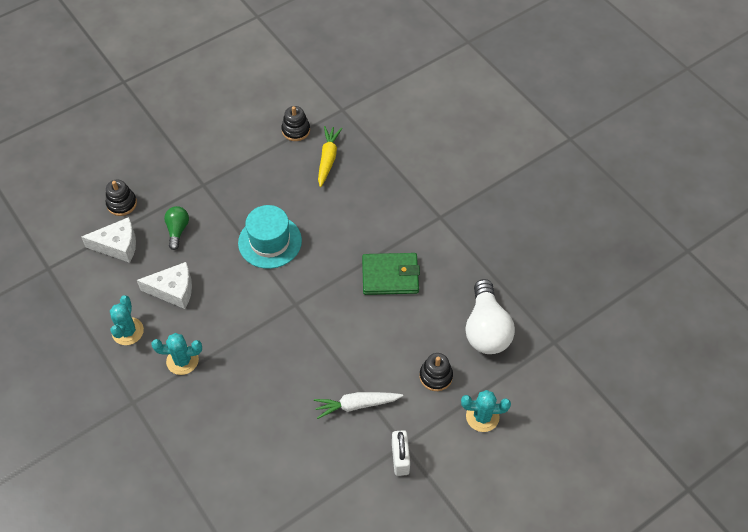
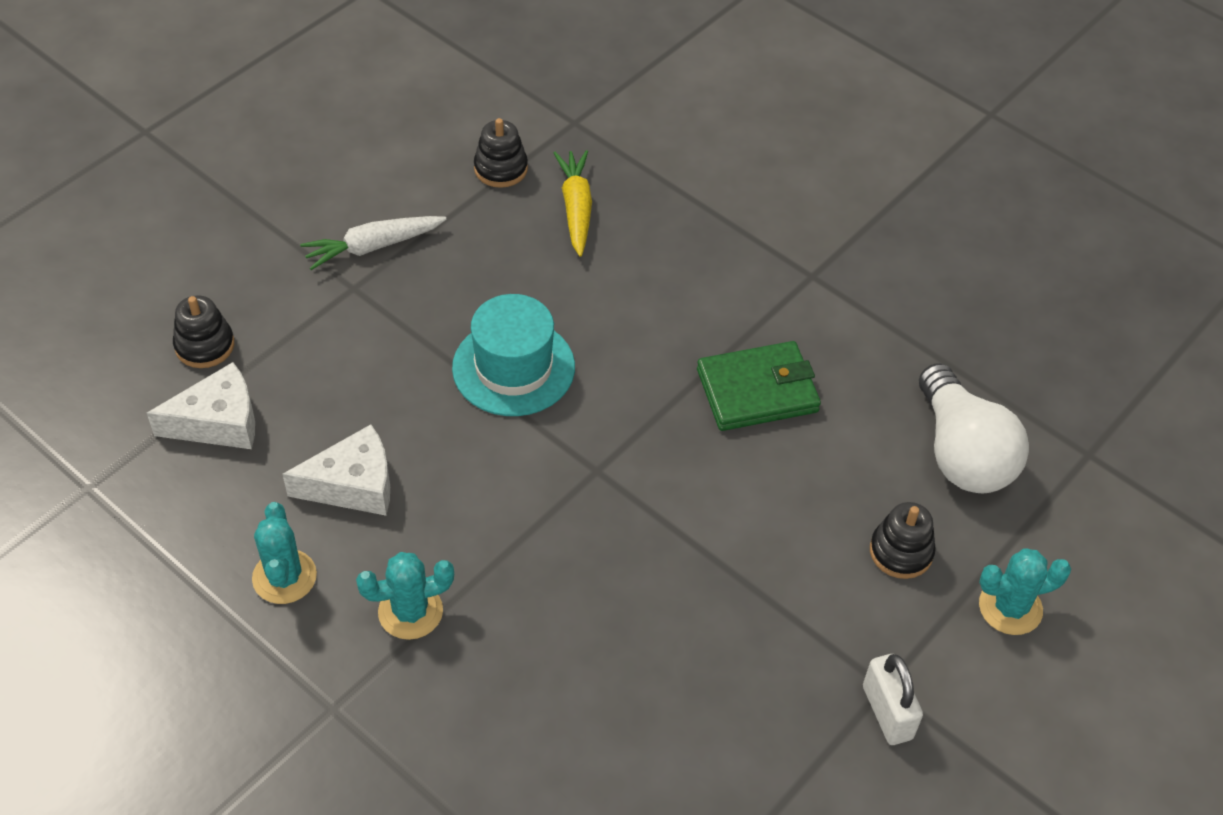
camera: 15 degrees left, 5 degrees down
green light bulb [164,206,189,250] -> none
white carrot [314,392,403,419] -> white carrot moved to [300,216,447,270]

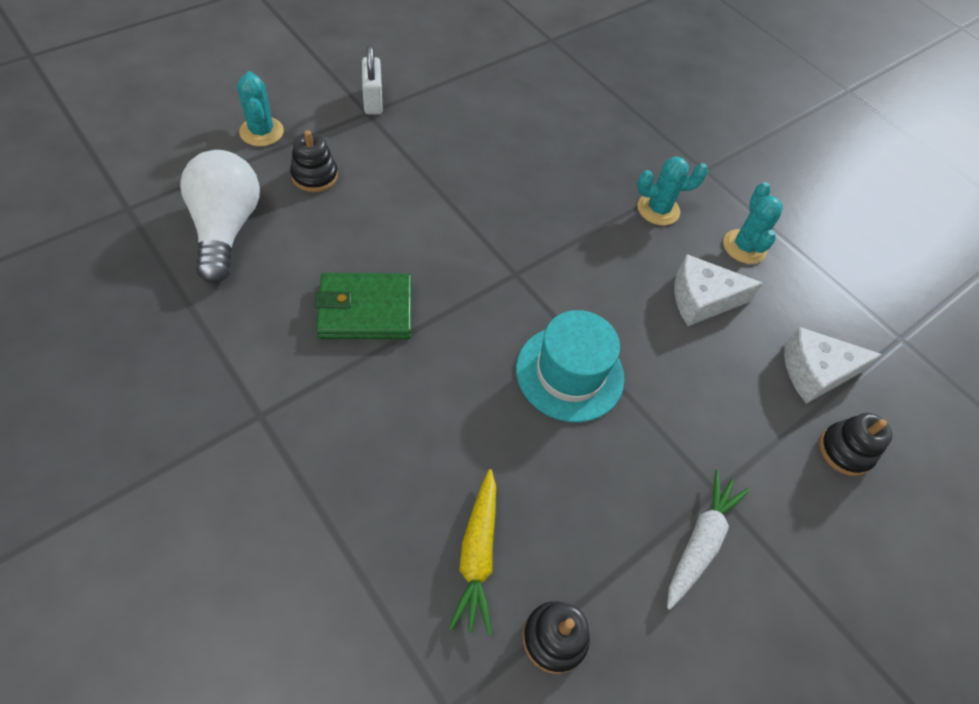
camera: 175 degrees left, 5 degrees up
white carrot [300,216,447,270] -> white carrot turned 45 degrees counterclockwise [667,470,750,610]
turquoise cactus [979,548,1071,635] -> turquoise cactus turned 75 degrees clockwise [237,71,284,146]

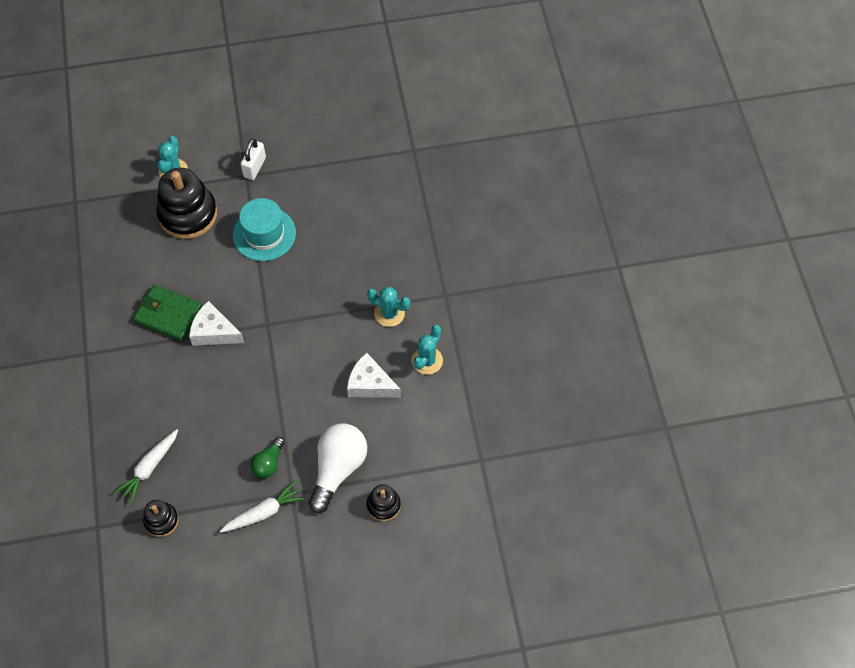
camera: 35 degrees right, 5 degrees up
white light bulb [180,150,260,283] -> white light bulb moved to [308,424,367,513]
black stacking toy [290,130,338,192] -> black stacking toy [156,168,217,239], size x1.95
yellow carrot [449,469,496,635] -> white carrot [114,429,178,504]
turquoise hat [516,310,624,422] -> turquoise hat moved to [233,198,296,261]
white cheese [784,327,883,404] -> white cheese moved to [189,301,244,346]
none -> green light bulb [250,437,285,478]

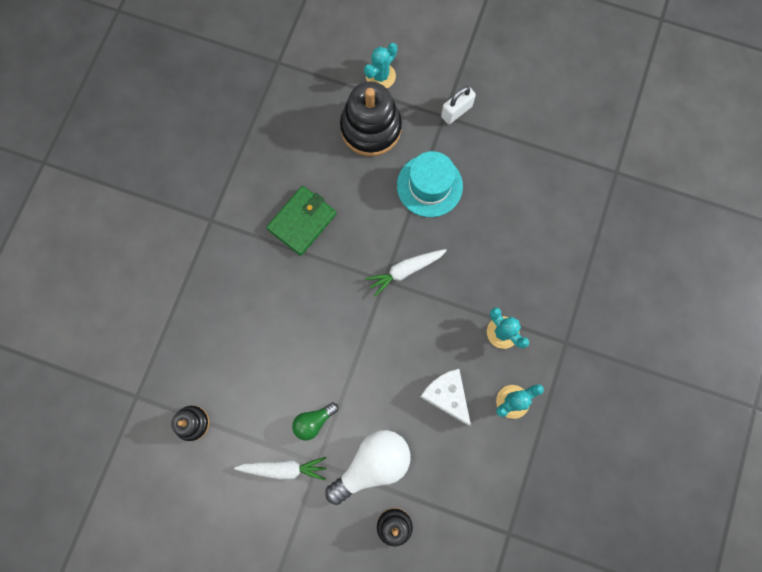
camera: 30 degrees right, 15 degrees up
white carrot [114,429,178,504] -> white carrot moved to [365,249,447,297]
green wallet [133,285,202,342] -> green wallet turned 75 degrees clockwise [266,186,337,256]
white cheese [189,301,244,346] -> none

